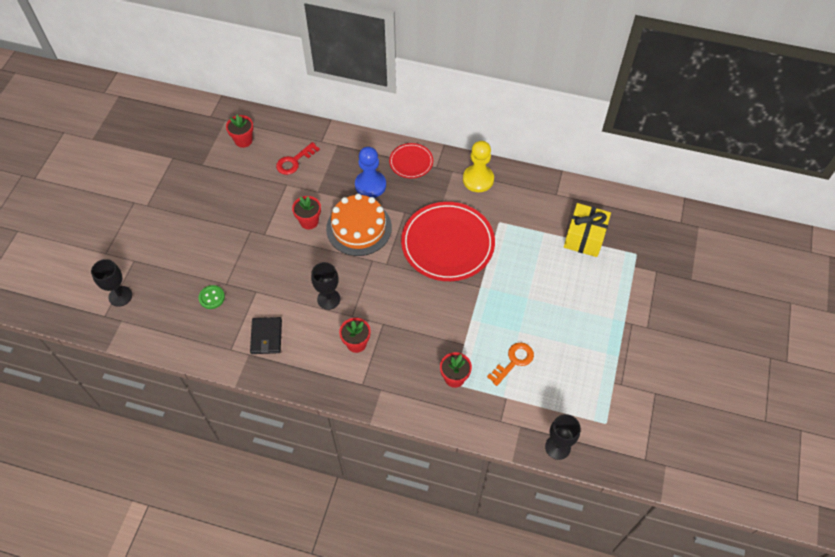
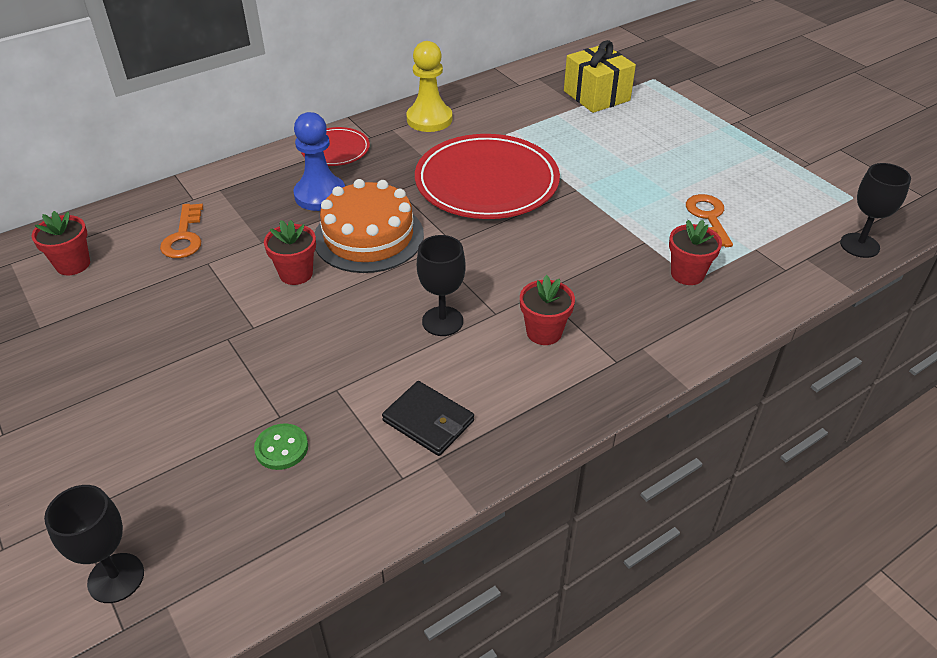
camera: 50 degrees left, 15 degrees down
red key [276,142,320,175] -> orange key [160,204,203,258]

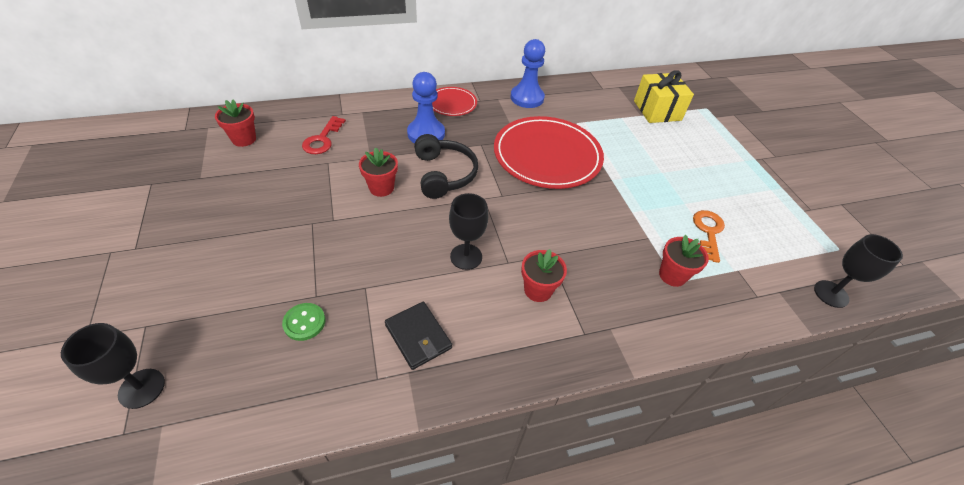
camera: 15 degrees right, 5 degrees up
orange key [160,204,203,258] -> red key [302,116,346,154]
orange cake [315,179,424,273] -> black headphones [414,134,478,199]
yellow pawn [406,41,452,132] -> blue pawn [511,39,545,108]

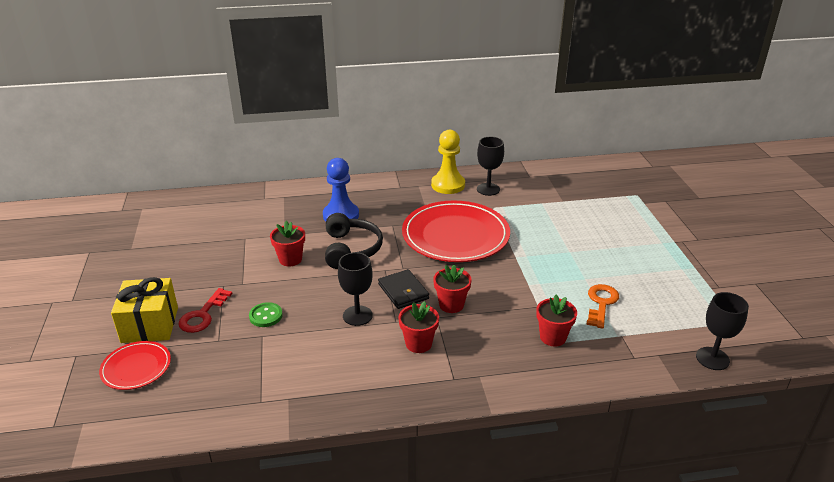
camera: 10 degrees right, 15 degrees down
black goblet [61,323,165,409] -> black goblet moved to [477,137,504,196]
red flower pot [215,100,256,147] -> red flower pot moved to [433,265,472,313]
green button [282,303,325,341] -> green button moved to [249,302,283,327]
red key [302,116,346,154] -> red key moved to [178,288,232,333]
black wallet [385,302,452,370] -> black wallet moved to [378,269,429,309]
red plate [432,87,477,116] -> red plate moved to [99,341,171,390]
blue pawn [511,39,545,108] -> yellow pawn [431,130,465,194]
yellow gift [634,70,694,123] -> yellow gift moved to [111,277,178,343]

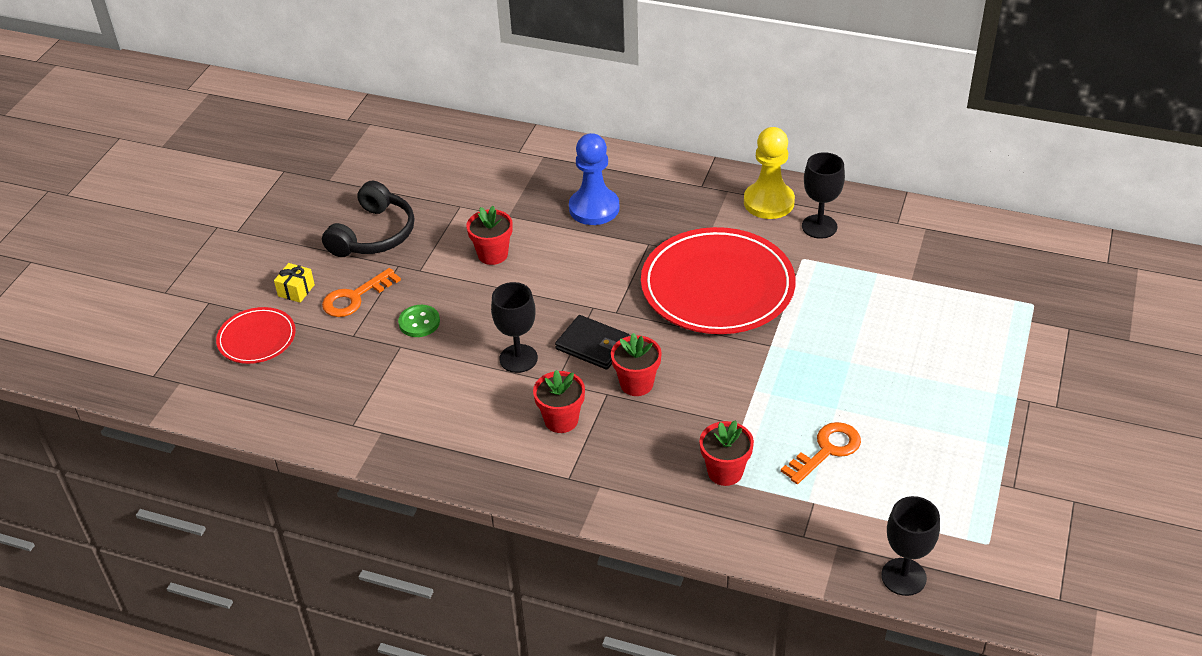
camera: 30 degrees right, 10 degrees up
yellow gift [111,277,178,343] -> yellow gift [274,263,315,303], size x0.47
red key [178,288,232,333] -> orange key [322,268,401,317]
black headphones [325,213,383,269] -> black headphones moved to [322,181,414,257]
black wallet [378,269,429,309] -> black wallet turned 60 degrees counterclockwise [555,315,630,370]

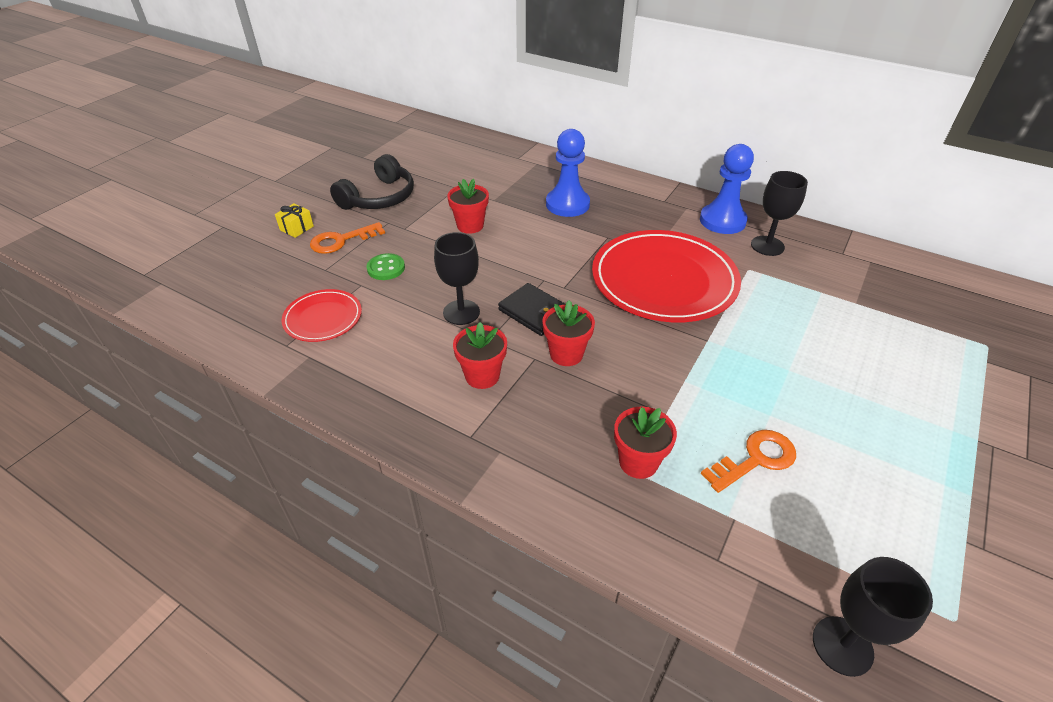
camera: 10 degrees right, 0 degrees up
red plate [216,307,296,364] -> red plate moved to [282,289,362,342]
yellow pawn [744,127,795,219] -> blue pawn [700,144,754,234]

